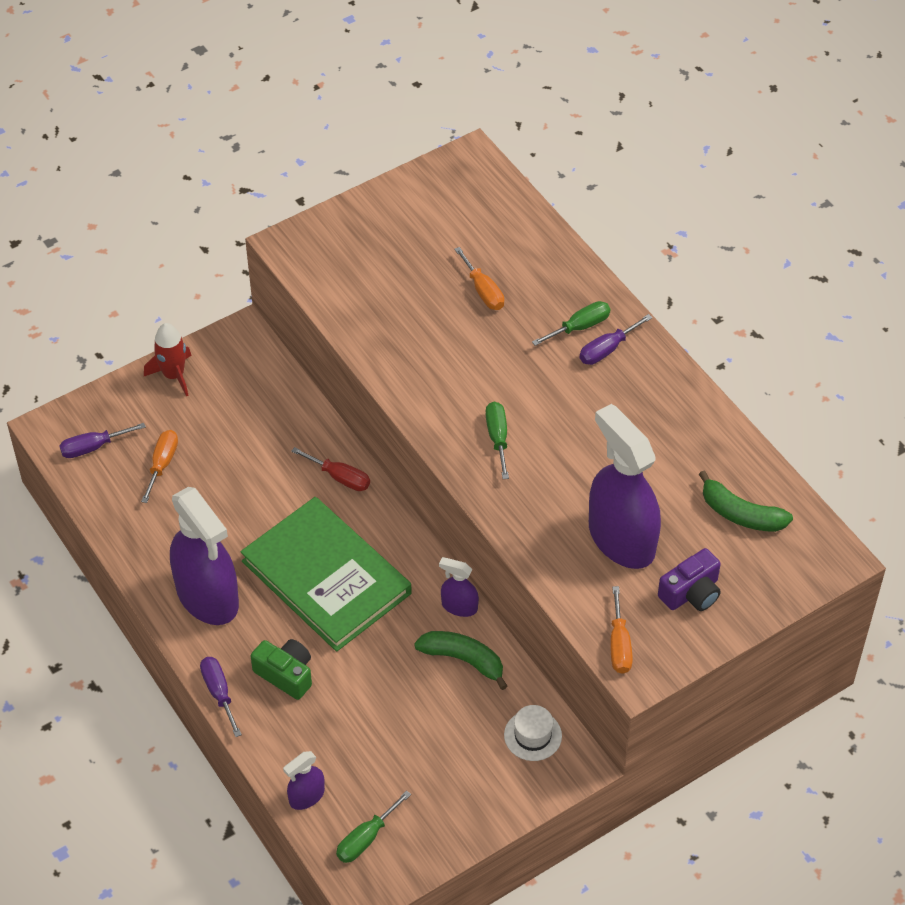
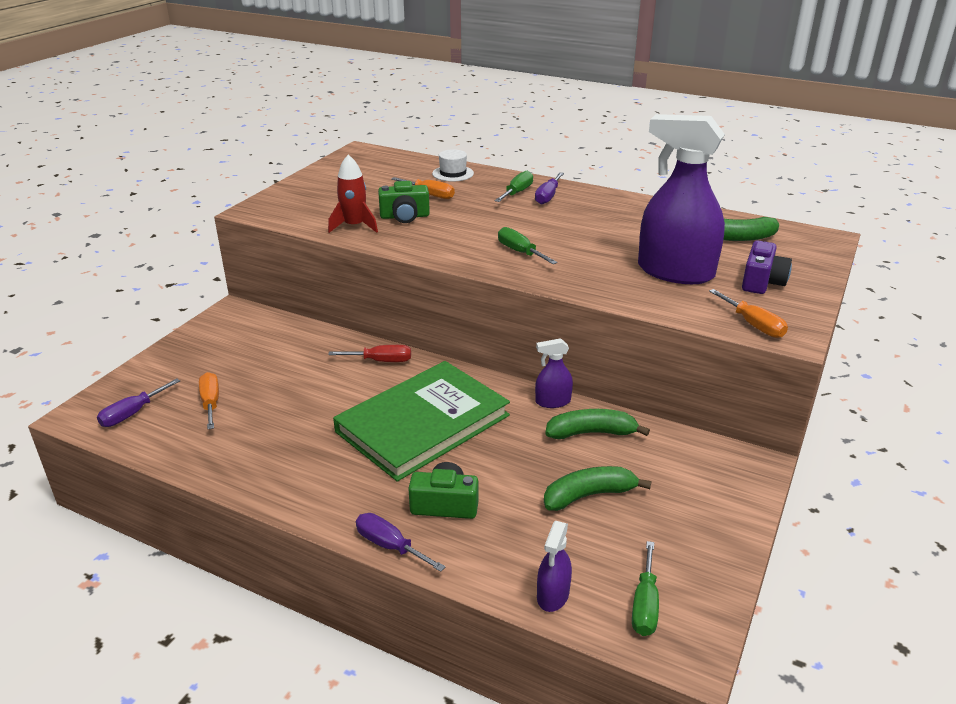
camera: 30 degrees left, 20 degrees down
red rocket [144,323,192,396] -> red rocket moved to [328,154,378,233]
purple spray bottle [170,487,239,625] -> none
green book [240,497,412,652] -> green book turned 60 degrees counterclockwise [333,361,510,482]
white hat [504,705,562,761] -> white hat moved to [432,149,474,182]
none -> green camera [378,181,430,223]
none -> green banana [544,466,651,511]

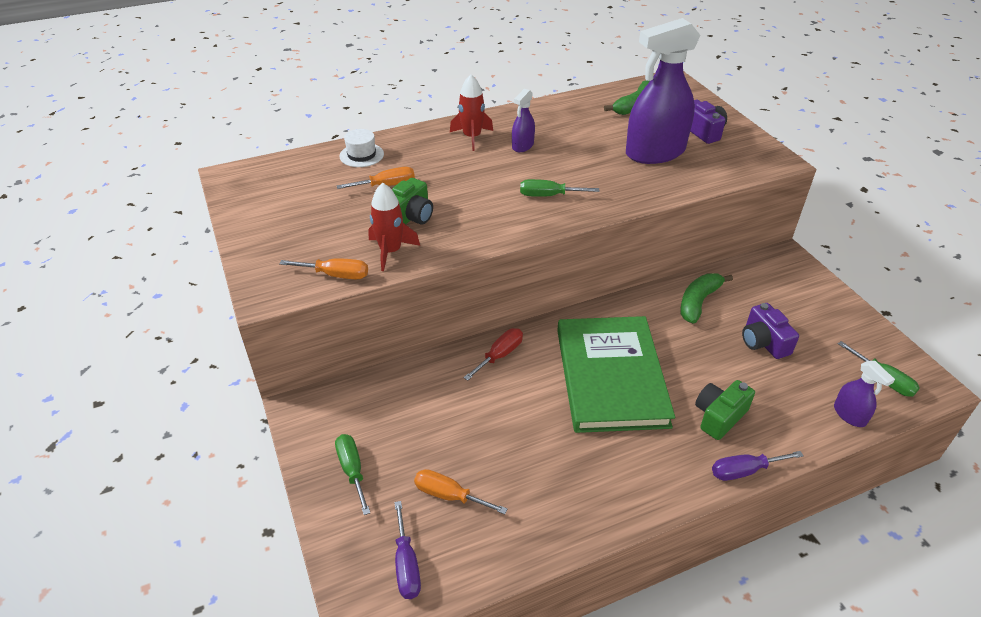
camera: 50 degrees left, 10 degrees up
green screwdriver [495,171,533,202] -> green screwdriver moved to [335,434,370,515]
purple screwdriver [535,172,564,205] -> red rocket [450,74,493,151]
purple spray bottle [535,338,573,408] -> purple spray bottle moved to [512,89,535,152]
green banana [544,466,651,511] -> purple camera [742,303,799,359]
orange screwdriver [709,289,788,338] -> orange screwdriver moved to [279,258,368,279]

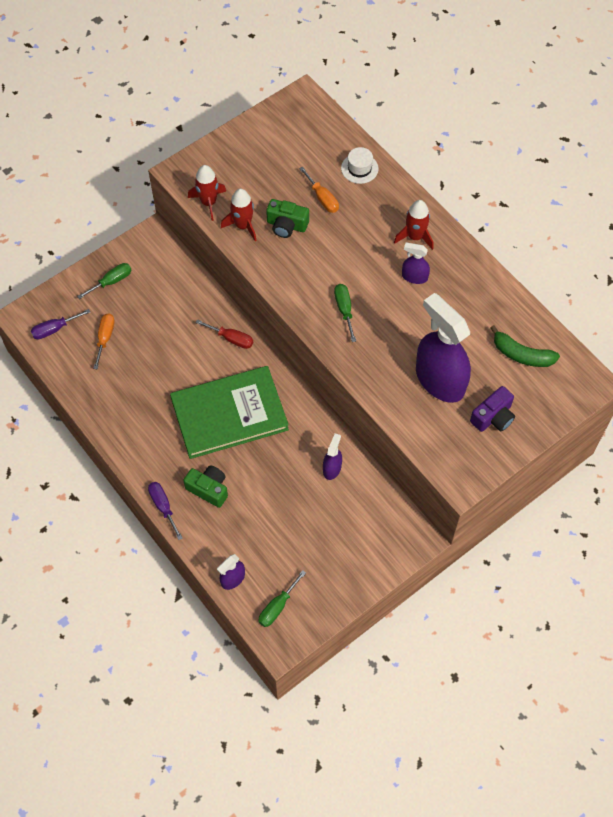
camera: 75 degrees right, 20 degrees up
orange screwdriver [279,258,368,279] -> red rocket [188,165,226,221]
green banana [680,273,733,324] -> purple spray bottle [323,433,342,480]
purple camera [742,303,799,359] -> none

